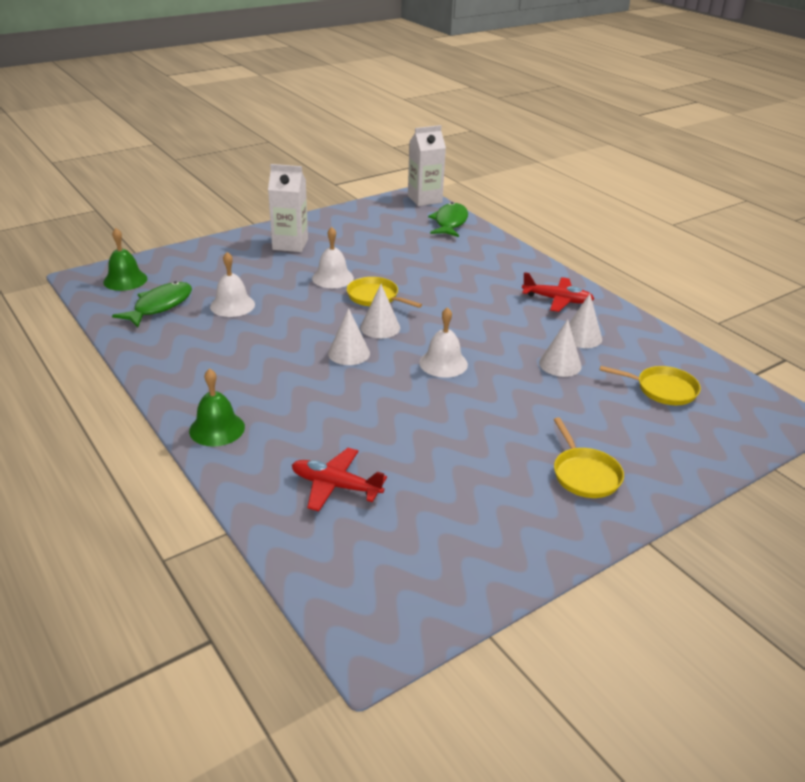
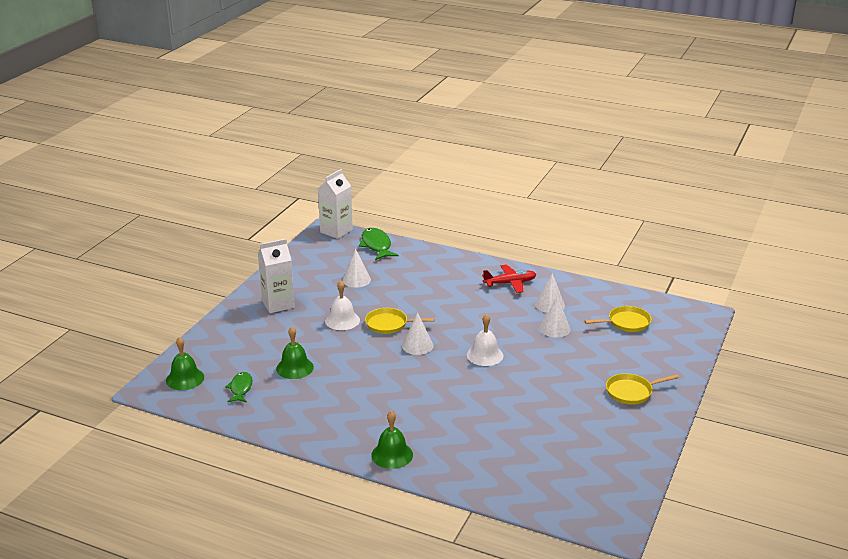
camera: 30 degrees left, 5 degrees down
green fish [112,281,192,328] -> green fish [225,372,253,402], size x0.65
white bell [210,252,255,317] -> green bell [276,326,314,379]
red plane [292,448,387,512] -> none
white cone [328,308,370,365] -> white cone moved to [342,249,371,288]
yellow pan [554,417,624,498] -> yellow pan turned 120 degrees clockwise [606,373,679,404]

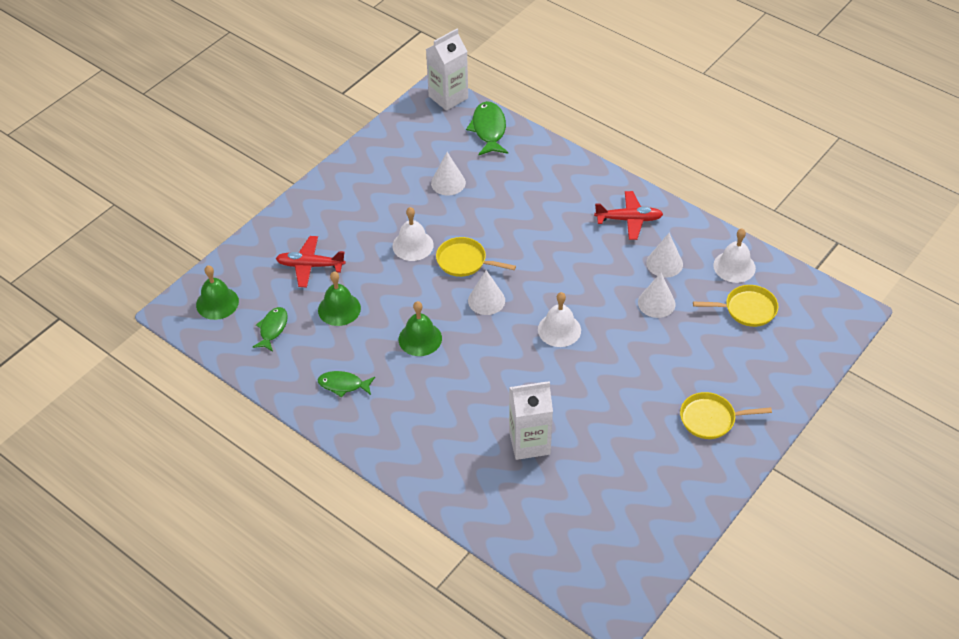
camera: 15 degrees right, 20 degrees up
white carton [258,239,295,313] -> white carton moved to [509,381,553,460]
green bell [371,411,413,469] -> green bell moved to [399,301,442,356]
none -> red plane [276,236,346,287]
none -> green fish [318,371,375,398]
none -> white bell [713,228,756,283]

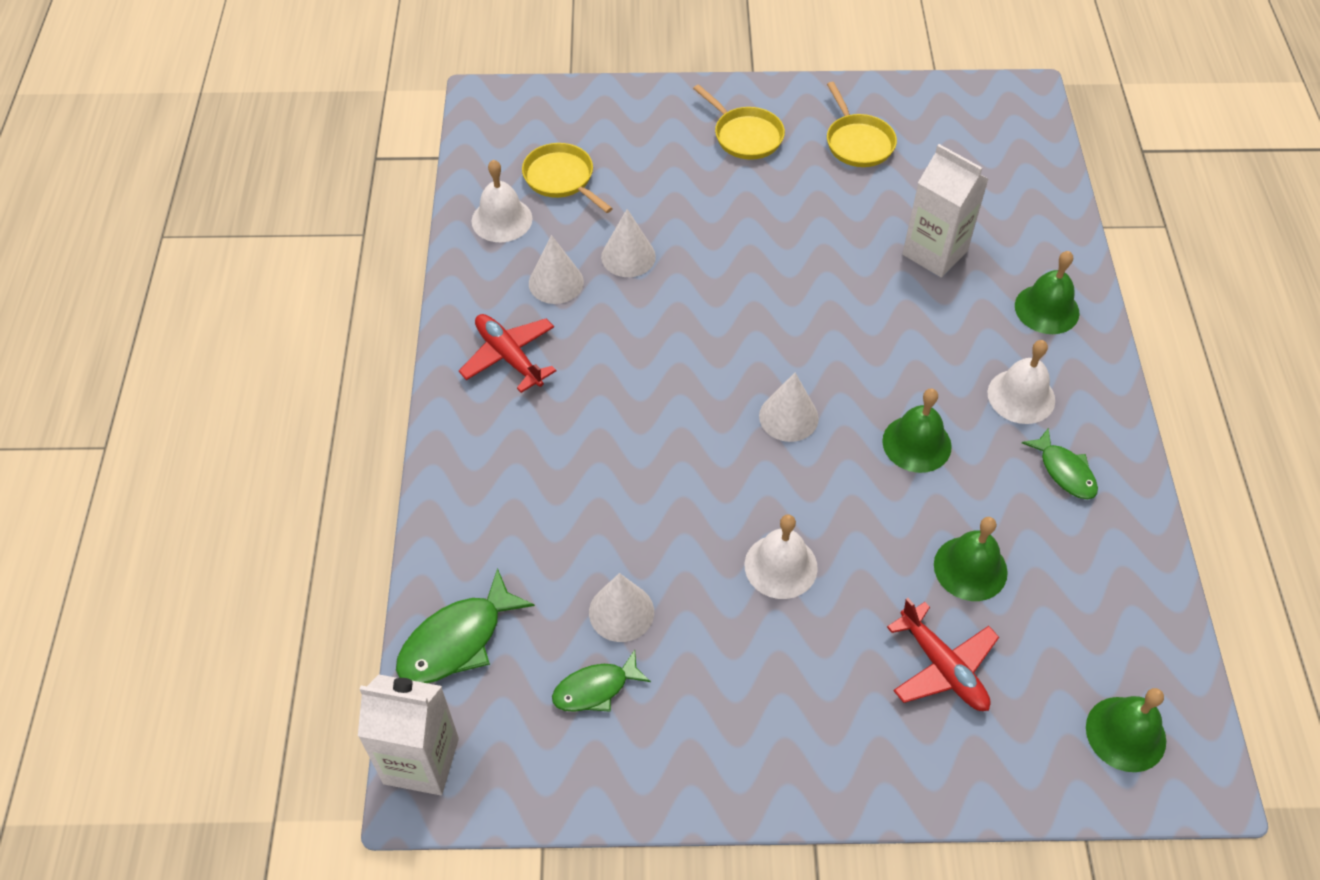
camera: 130 degrees left, 5 degrees up
green fish [253,307,288,352] -> green fish moved to [552,650,651,712]
yellow pan [436,237,516,277] -> yellow pan moved to [827,82,897,167]
white bell [538,292,581,347] -> white bell moved to [988,340,1055,424]
none -> green bell [1015,251,1080,334]

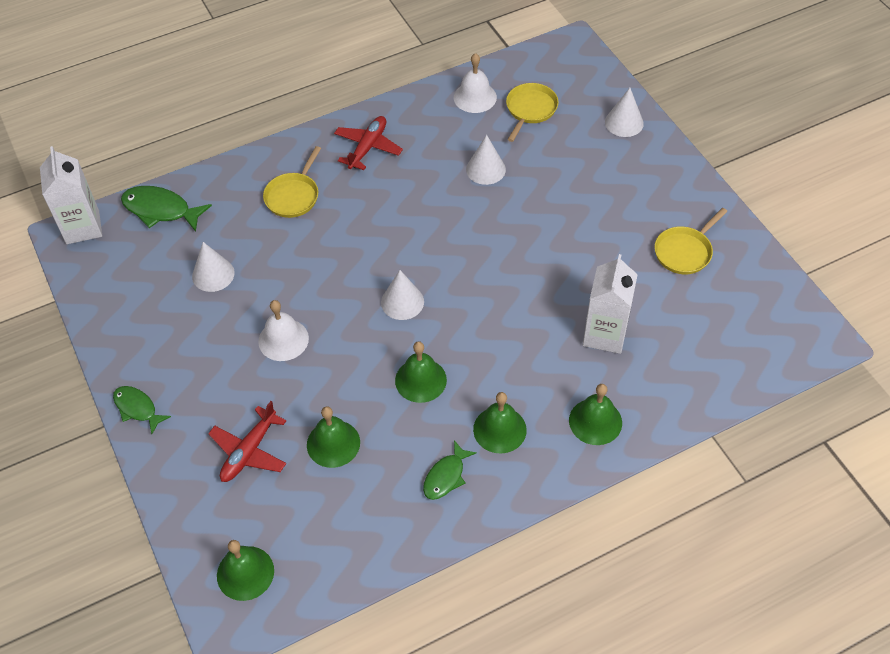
camera: 65 degrees right, 0 degrees up
white cone [529,235,584,304] -> white cone moved to [605,88,644,137]
green fish [552,650,651,712] -> green fish moved to [113,386,171,434]
yellow pan [693,84,785,160] -> yellow pan moved to [263,146,321,218]
white bell [988,340,1055,424] -> green bell [473,392,527,454]

